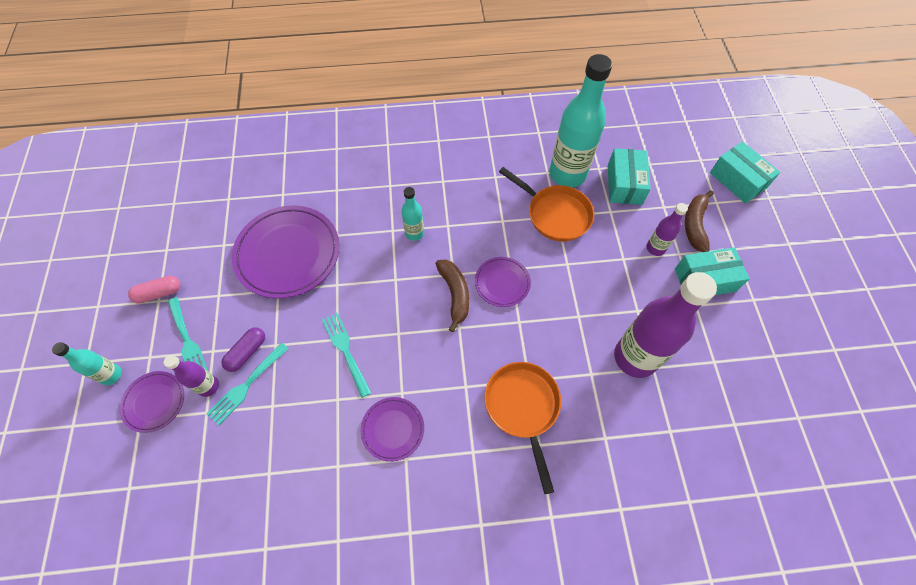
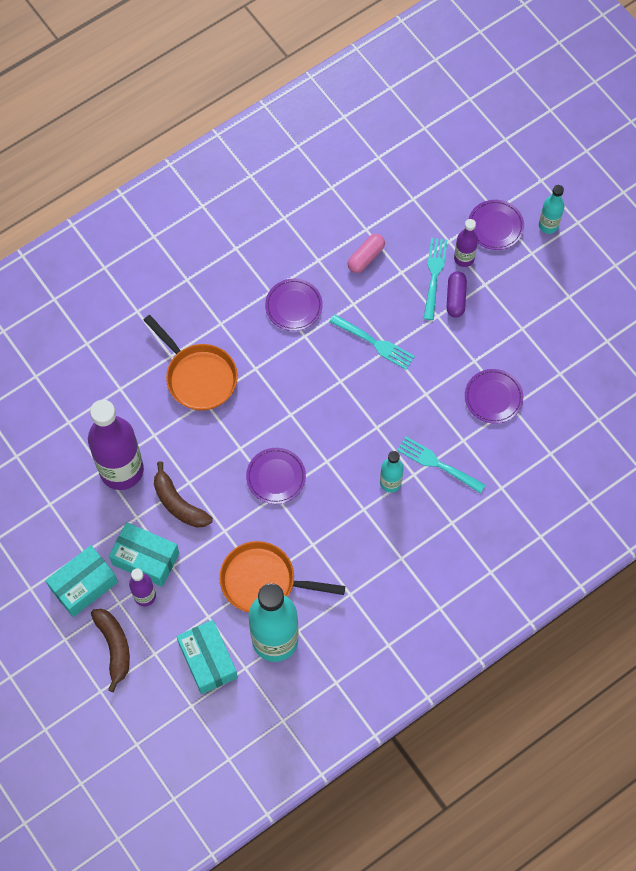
camera: 150 degrees right, 5 degrees up
pink capsule [128,276,180,304] -> pink capsule moved to [348,234,385,273]
turquoise fork [168,297,208,371] -> turquoise fork moved to [397,436,486,494]
purple plate [232,205,340,299] -> purple plate [465,369,523,424], size x0.52
brown banana [435,259,469,332] -> brown banana moved to [154,461,213,528]
turquoise box [710,142,780,204] -> turquoise box moved to [109,522,179,587]

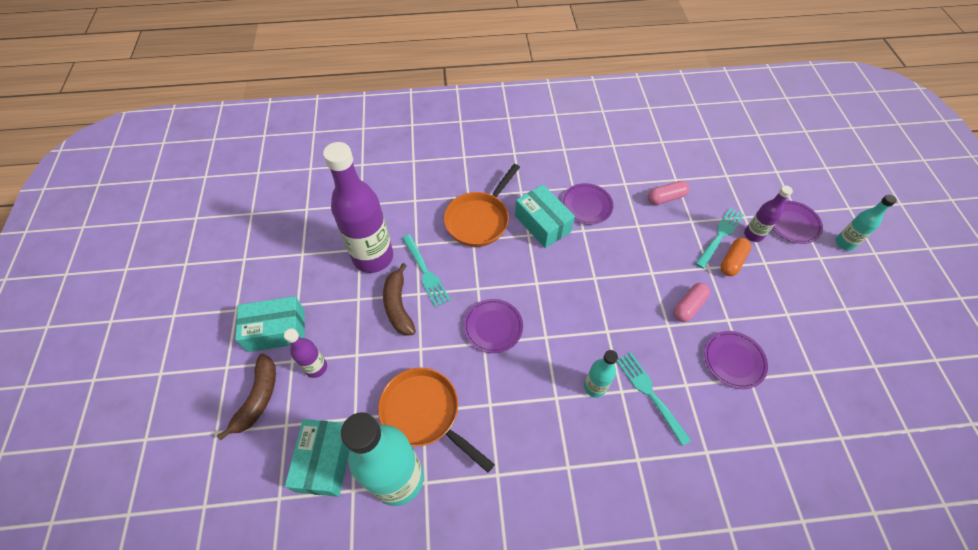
camera: 30 degrees right, 10 degrees down
turquoise box [109,522,179,587] -> turquoise box moved to [515,185,575,248]
orange pan [144,315,238,411] -> orange pan turned 45 degrees clockwise [444,164,520,247]
turquoise fork [330,314,415,370] -> turquoise fork moved to [402,234,450,307]
purple capsule [446,271,467,318] -> orange capsule [720,238,751,276]
none -> pink capsule [673,283,710,322]

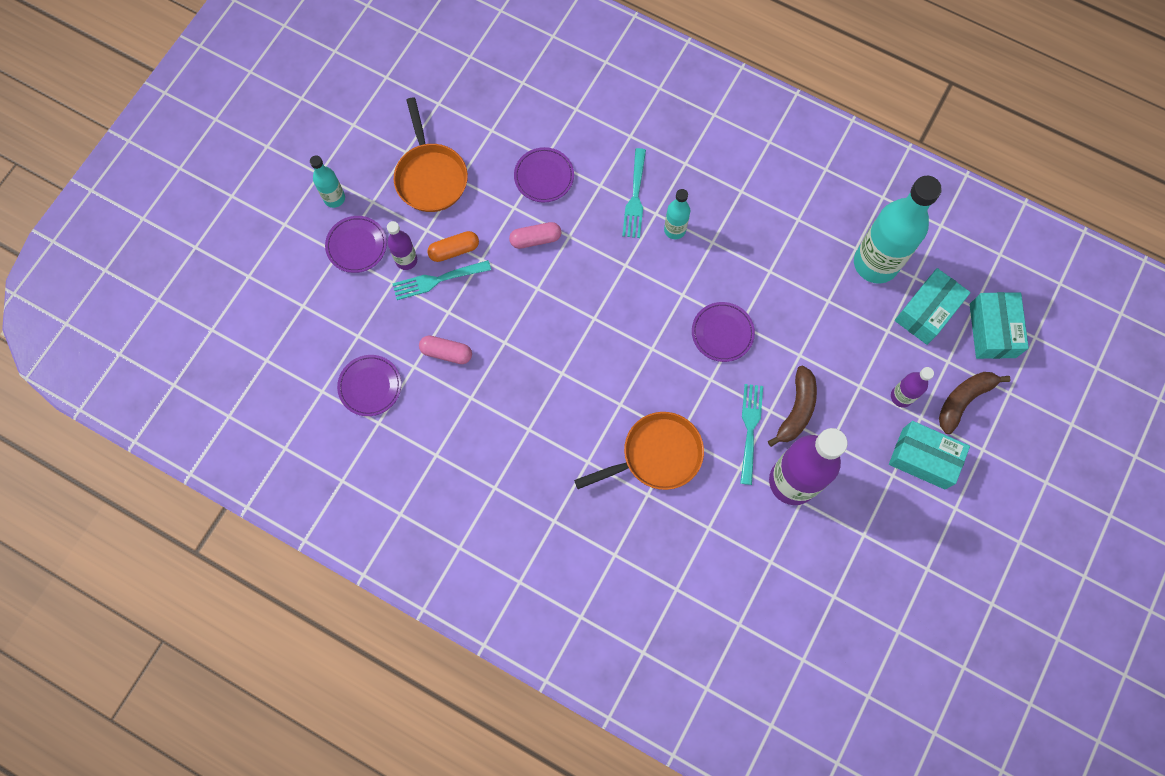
camera: 145 degrees left, 15 degrees up
orange pan [378,368,495,473] -> orange pan moved to [394,97,468,212]
turquoise box [515,185,575,248] -> turquoise box moved to [970,292,1029,359]
purple plate [561,183,613,225] -> purple plate moved to [337,355,401,416]

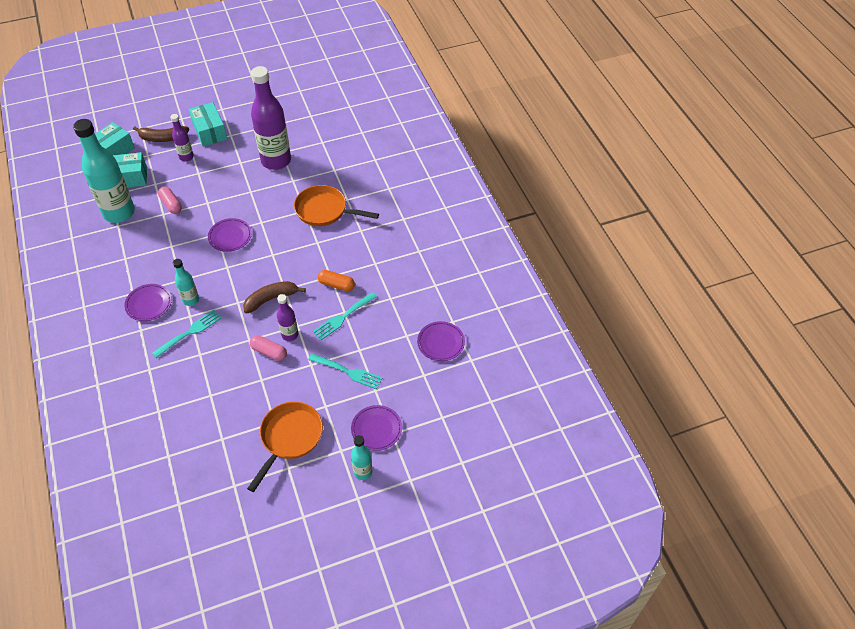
camera: 140 degrees left, 20 degrees down
purple bottle [387,221,417,270] -> purple bottle moved to [277,294,298,341]
pink capsule [419,335,472,364] -> pink capsule moved to [158,186,182,214]
orange capsule [428,231,479,262] -> orange capsule moved to [318,270,355,291]
purple plate [514,147,574,202] -> purple plate moved to [124,284,172,321]
turquoise fork [740,384,763,485] -> turquoise fork moved to [313,292,377,340]
brown banana [768,366,817,447] -> brown banana moved to [243,281,306,313]

